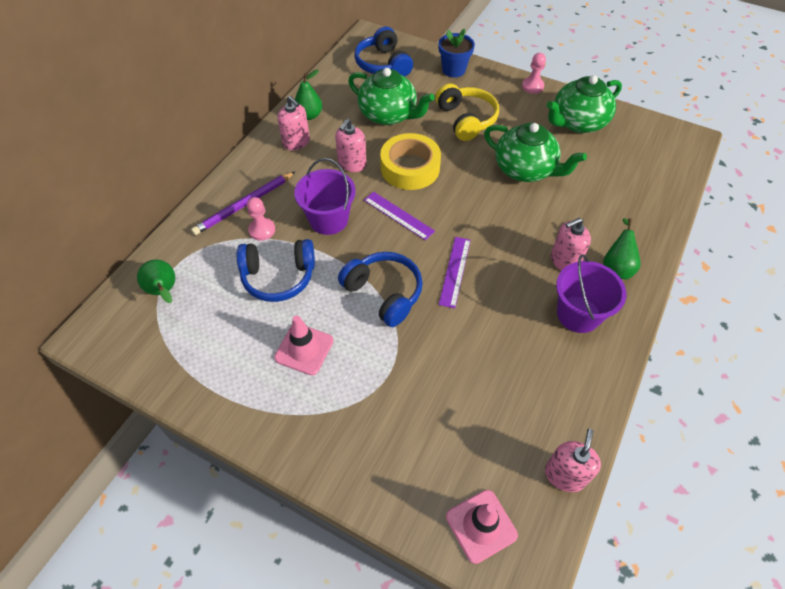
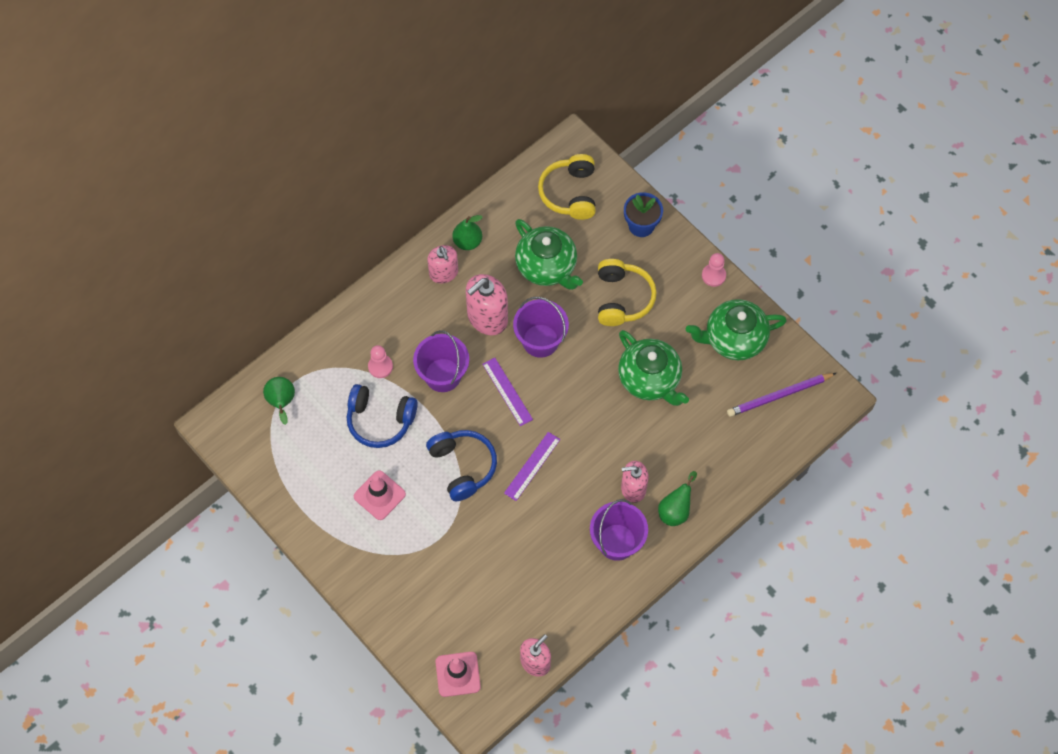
camera: 20 degrees right, 10 degrees up
purple pencil [191,171,296,235] -> purple pencil moved to [727,373,836,417]
pink soap dispenser [335,119,367,172] -> pink soap dispenser [466,274,508,335], size x1.51
blue headphones [354,26,413,77] -> yellow headphones [538,154,596,220]
yellow tape [380,133,441,190] -> purple bucket [513,297,569,358]

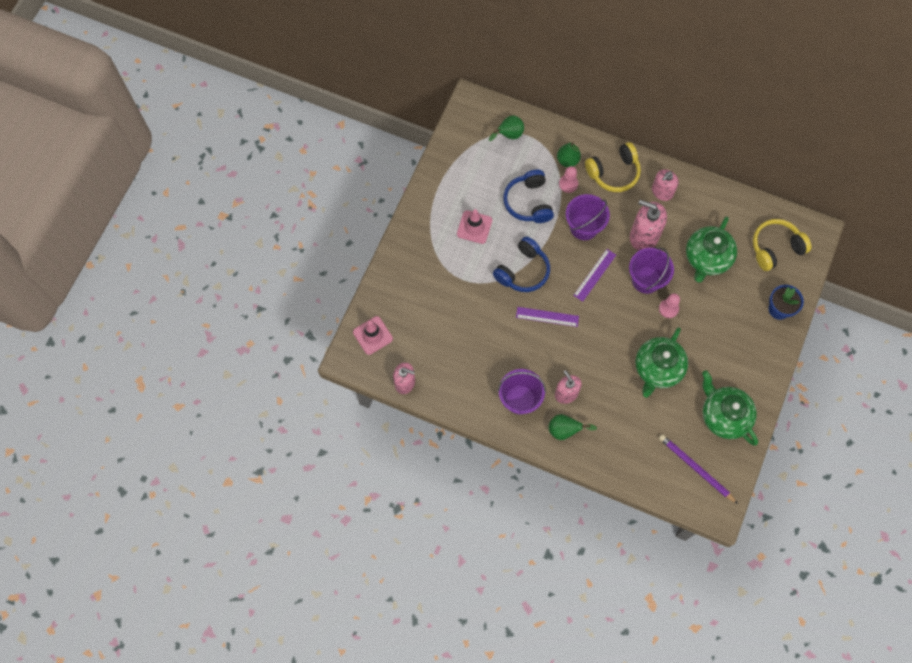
camera: 65 degrees right, 5 degrees up
green pear [452,215,483,250] -> green pear moved to [557,142,581,167]
yellow headphones [598,259,657,326] -> yellow headphones moved to [585,142,641,192]
pink pawn [702,253,726,287] -> pink pawn moved to [659,293,680,318]

